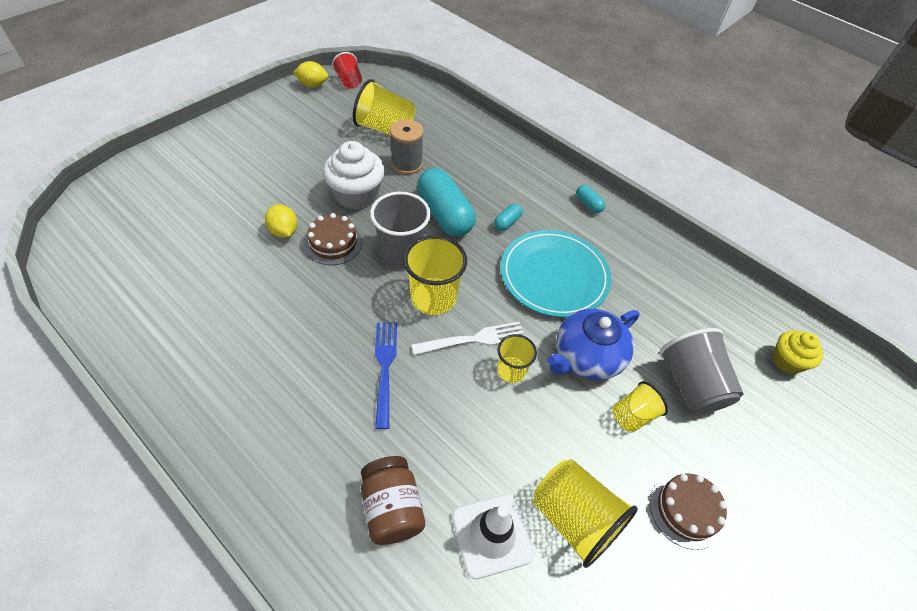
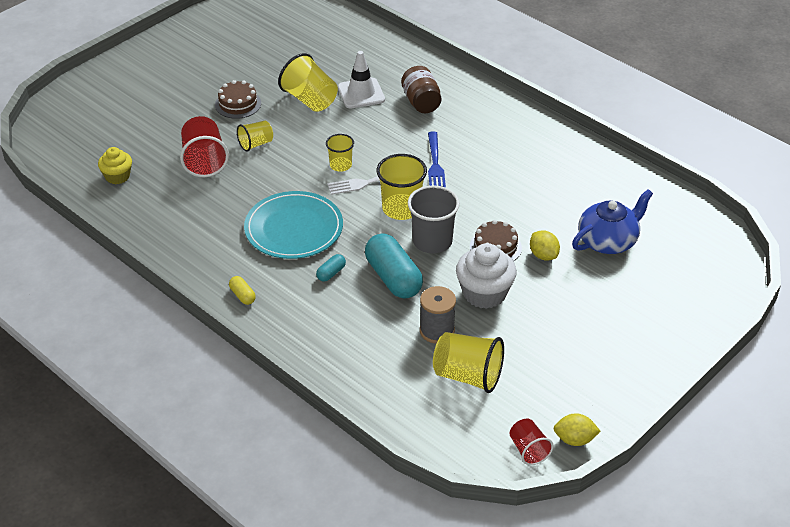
camera: 175 degrees left, 10 degrees down
blue teapot [547,309,640,380] -> blue teapot moved to [572,189,653,254]
turquoise capsule [576,185,605,213] -> yellow capsule [229,276,256,305]
grey cup [659,328,744,413] -> red cup [180,116,229,177]

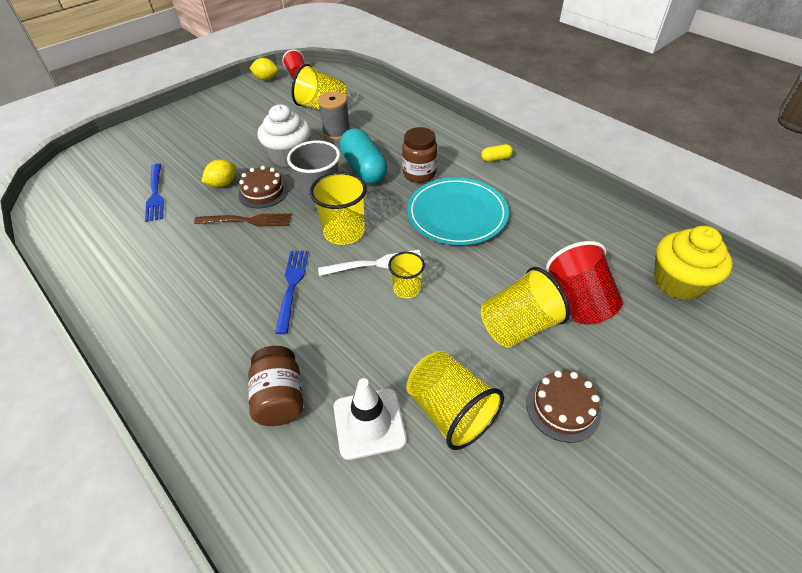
camera: 175 degrees left, 5 degrees up
yellow cupcake [98,147,132,184] -> yellow cupcake [654,226,733,300], size x1.62
yellow capsule [229,276,256,305] -> yellow capsule turned 75 degrees counterclockwise [481,144,513,162]
yellow cup [237,121,273,152] -> yellow cup [481,267,570,348], size x1.68
turquoise capsule [316,254,346,281] -> brown jar [402,127,437,183]
yellow lemon [530,231,560,260] -> yellow lemon turned 75 degrees clockwise [201,160,237,187]
blue teapot [572,189,653,254] -> blue fork [145,163,164,222]
none -> brown fork [194,213,292,227]

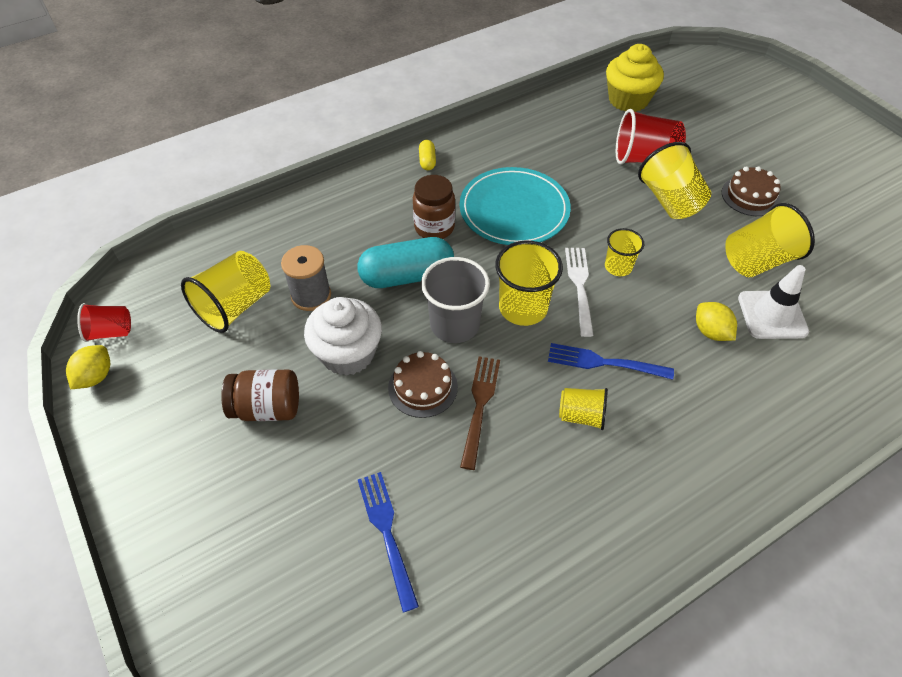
camera: 80 degrees left, 5 degrees up
blue fork [145,163,164,222] -> blue fork turned 105 degrees counterclockwise [358,472,419,612]
yellow lemon [201,160,237,187] -> yellow lemon moved to [696,302,737,341]
brown jar [248,346,303,426] -> brown jar moved to [221,369,299,421]
none -> yellow cup [559,388,608,430]

